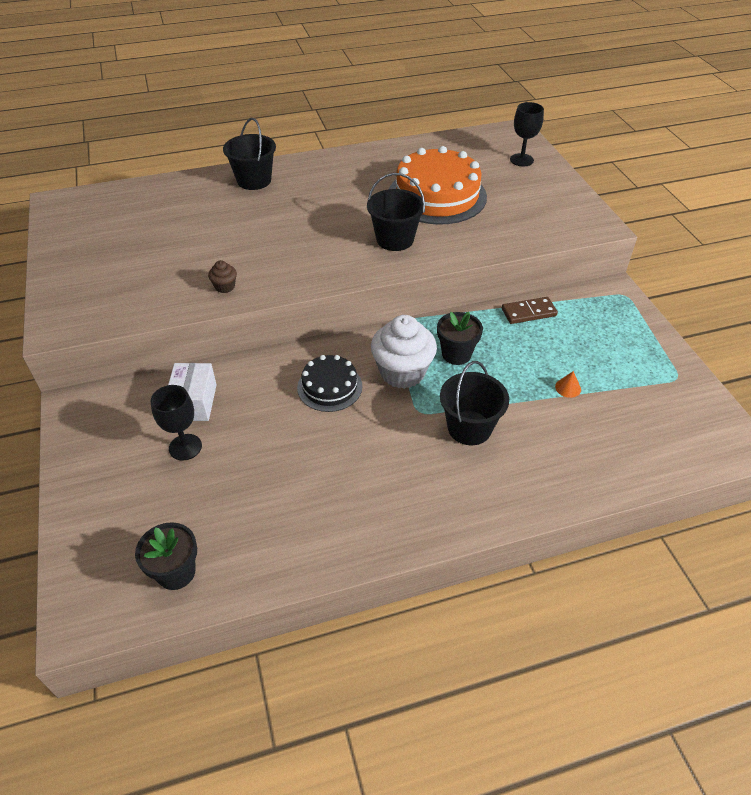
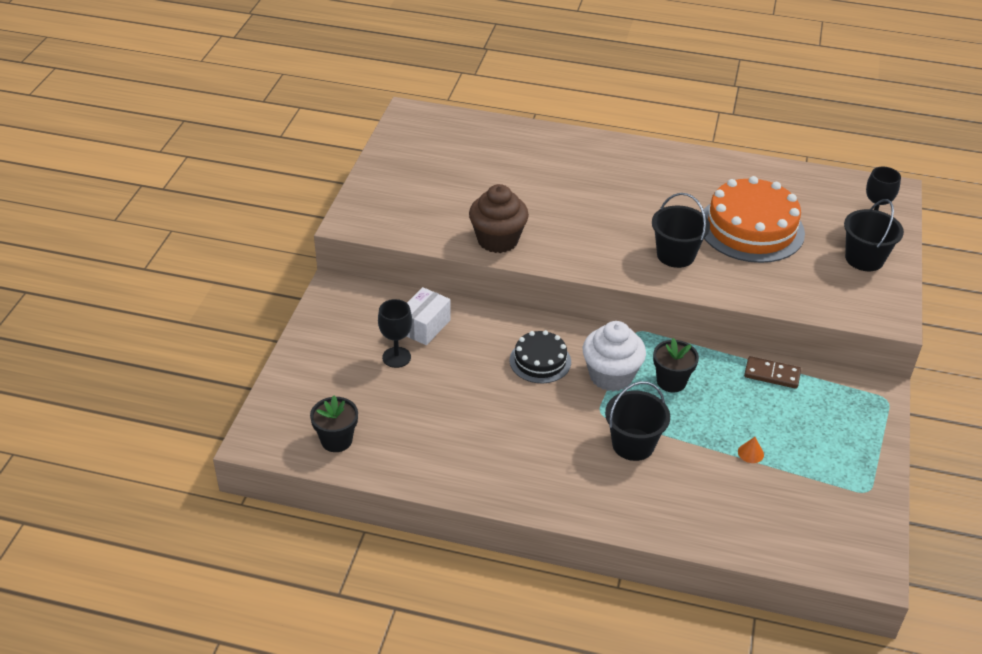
camera: 30 degrees right, 5 degrees down
brown cupcake [208,260,237,293] -> brown cupcake [469,184,529,253], size x2.25
black bucket [223,118,276,190] -> black bucket moved to [844,199,904,271]

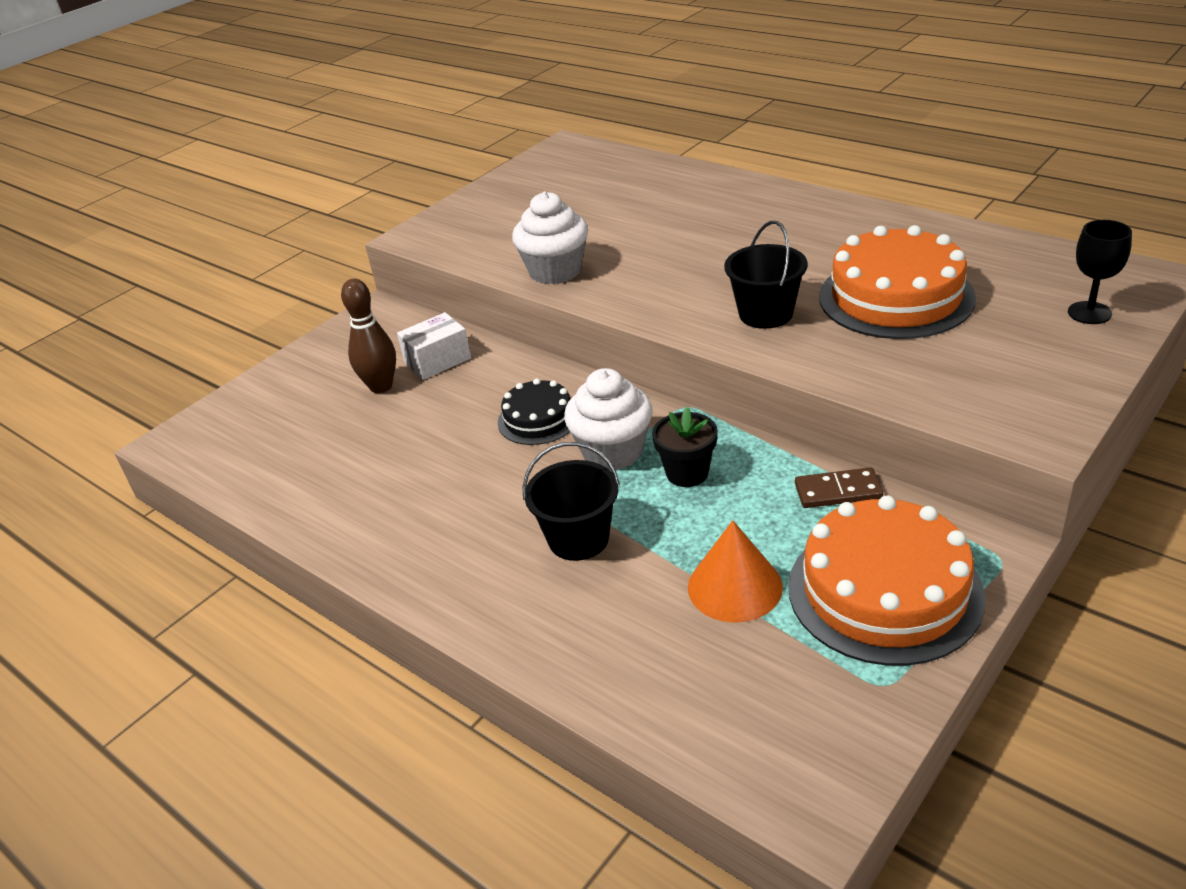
camera: 30 degrees right, 5 degrees down
black flower pot [310,396,358,452] -> none
black goblet [378,299,412,368] -> brown bowling pin [341,279,396,393]
brown cupcake [469,184,529,253] -> white cupcake [512,192,588,284]
orange cone [738,437,764,463] -> orange cone [688,520,783,623], size x2.36
brown domino [744,356,801,389] -> brown domino turned 45 degrees counterclockwise [795,467,883,508]
black bucket [844,199,904,271] -> none
none -> orange cake [788,495,985,666]

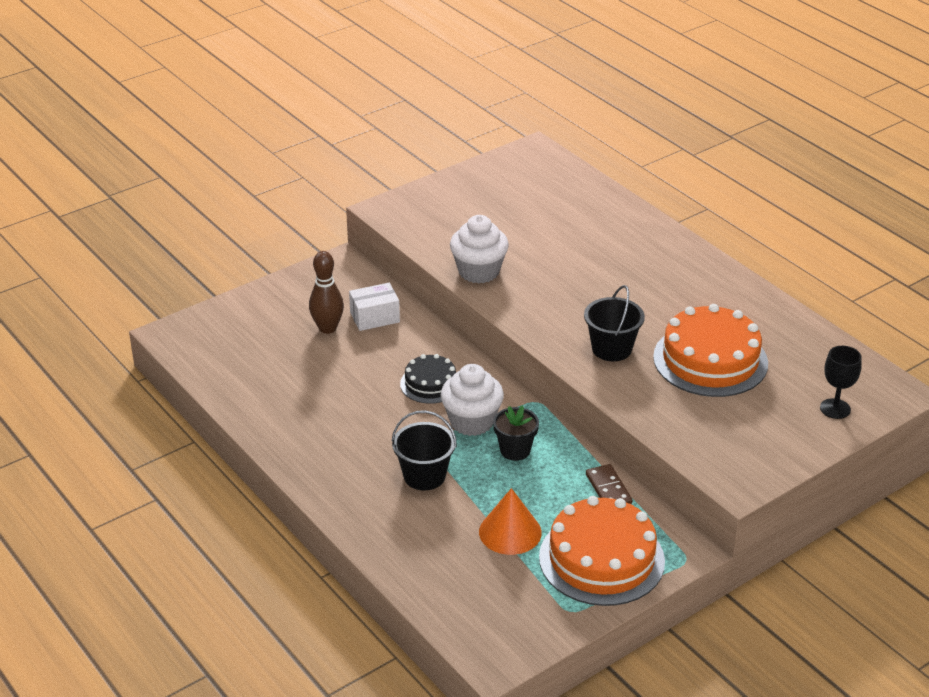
camera: 10 degrees right, 0 degrees up
brown domino [795,467,883,508] -> brown domino turned 60 degrees clockwise [586,464,632,504]

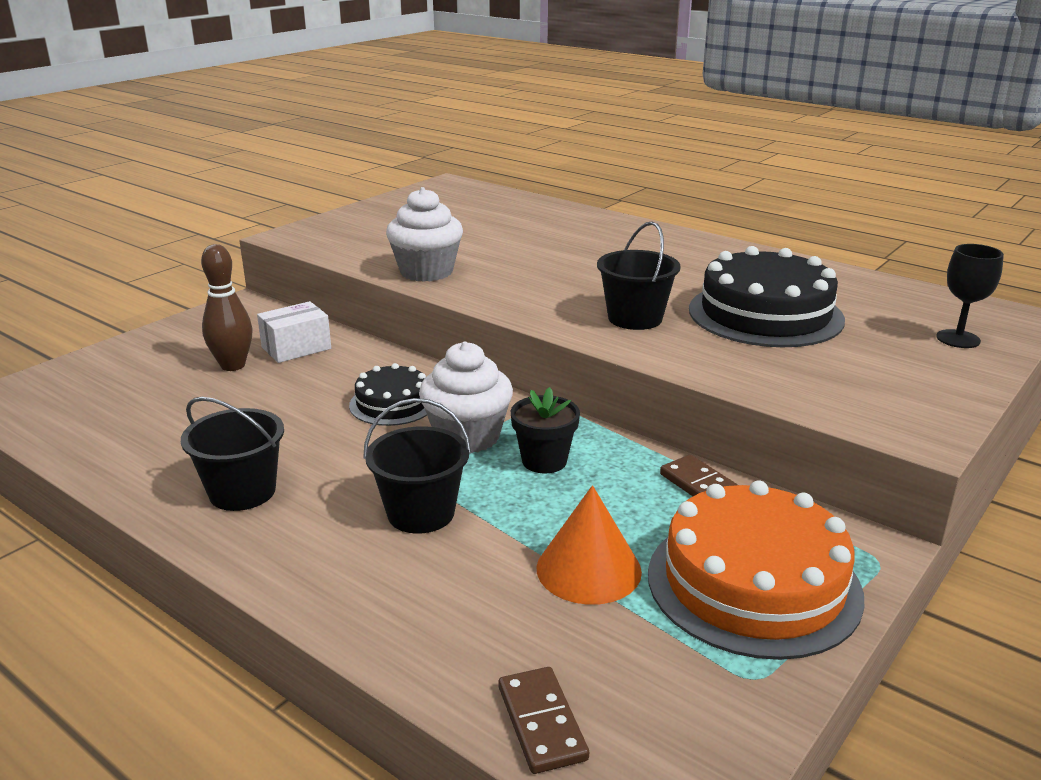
camera: 15 degrees left, 10 degrees down
orange cake [653,304,768,397] -> black cake [689,246,845,347]
none -> black bucket [181,397,284,511]
none -> brown domino [498,667,589,774]

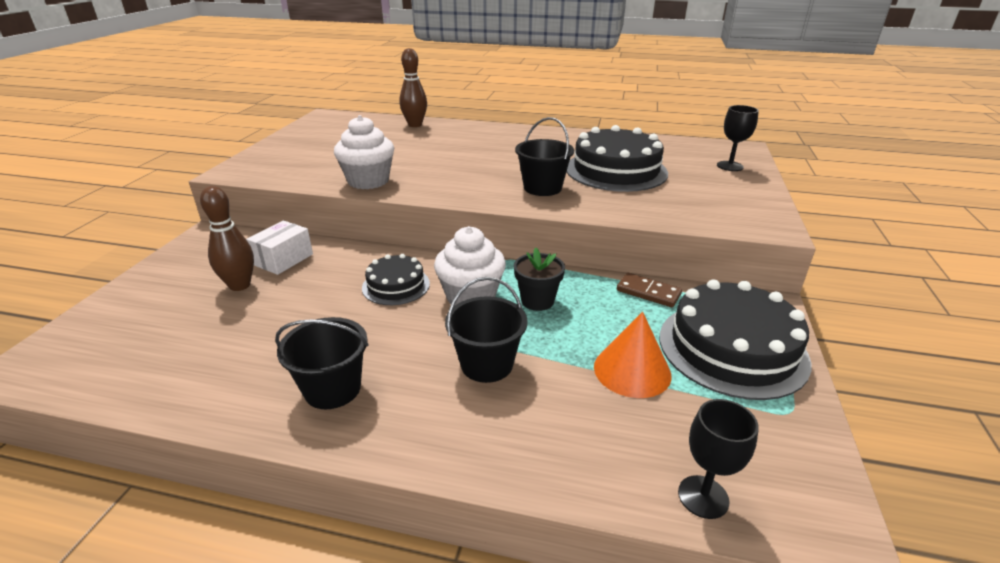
camera: 25 degrees left, 5 degrees up
brown domino [498,667,589,774] -> black goblet [678,399,759,519]
orange cake [648,480,864,660] -> black cake [660,279,811,400]
none -> brown bowling pin [400,48,427,127]

